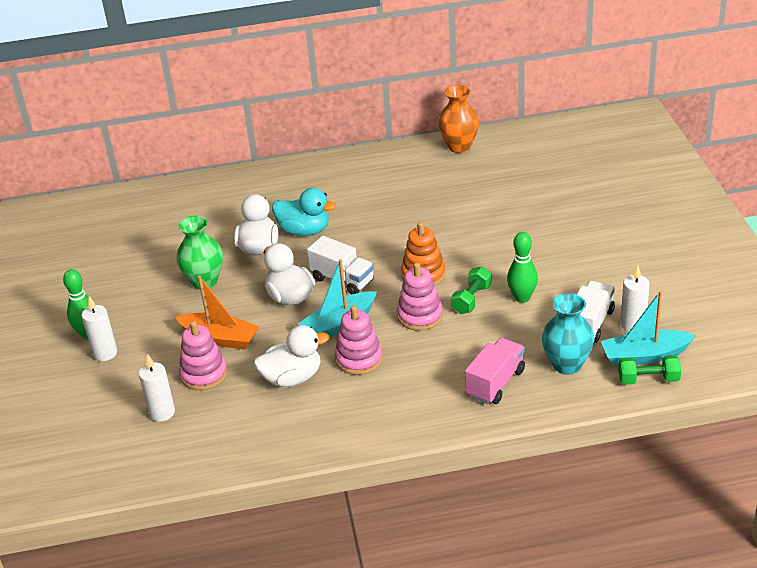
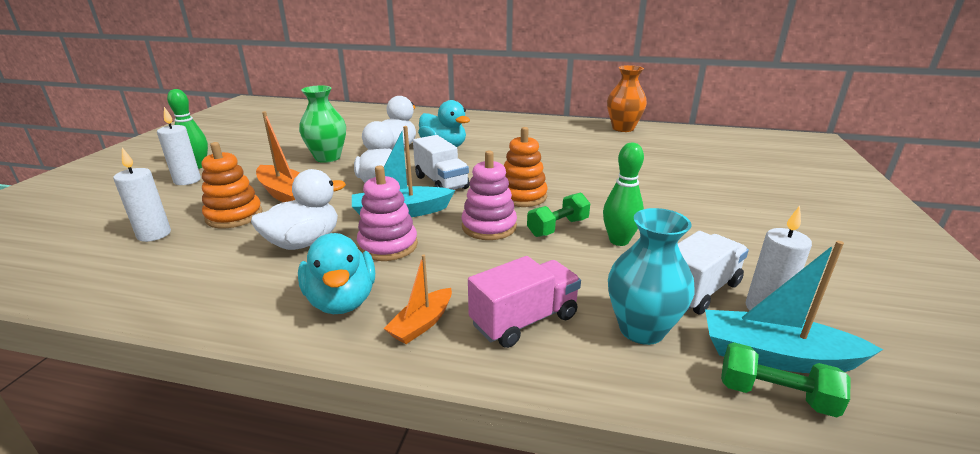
camera: 20 degrees right, 10 degrees down
pink stacking toy [179,321,228,390] -> orange stacking toy [202,142,263,228]
white duck [254,325,329,387] -> white duck turned 45 degrees counterclockwise [251,169,346,250]
none -> turquoise duck [298,233,375,314]
none -> orange boat [383,255,452,344]

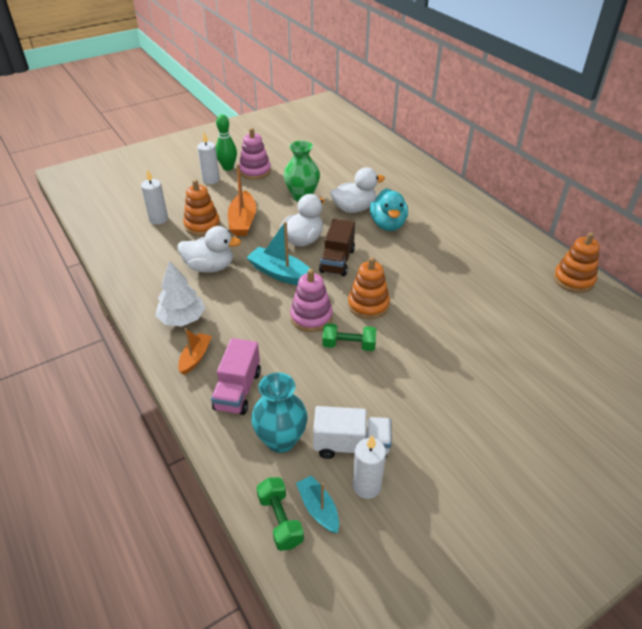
camera: 45 degrees right, 15 degrees up
turquoise duck [298,233,375,314] -> white tree [156,261,205,326]
pink stacking toy [357,165,418,261] -> pink stacking toy moved to [239,128,271,180]
orange boat [383,255,452,344] -> orange boat turned 120 degrees clockwise [178,328,212,375]
white truck [413,135,470,190] -> brown truck [319,219,355,276]
pink truck [468,256,581,348] -> pink truck turned 90 degrees clockwise [211,338,261,415]
green bowling pin [603,143,644,246] -> none
orange vase [607,65,647,132] -> orange stacking toy [554,232,600,293]
turquoise boat [705,241,883,373] -> turquoise boat [296,475,339,533], size x0.61

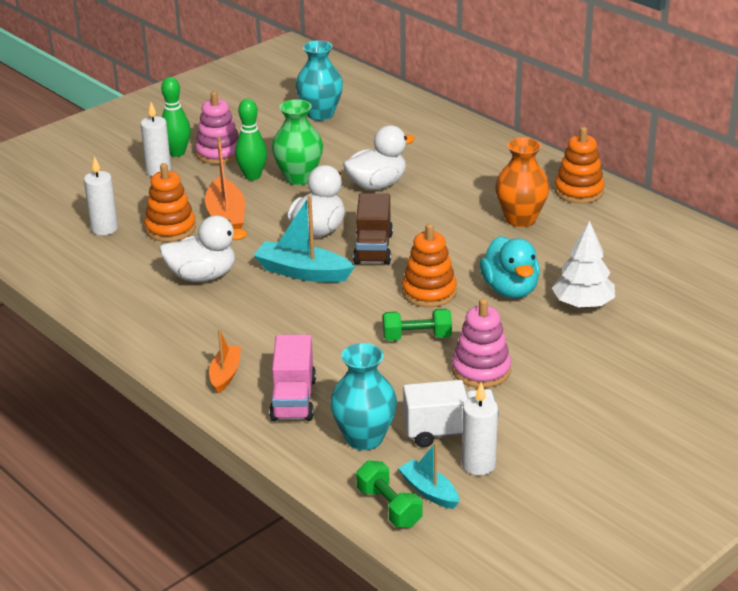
camera: 10 degrees left, 10 degrees down
white tree [156,261,205,326] -> white tree moved to [552,221,615,308]
pink stacking toy [290,269,333,332] -> pink stacking toy moved to [452,298,511,388]
turquoise duck [370,188,408,231] -> turquoise duck moved to [480,236,540,298]
orange stacking toy [554,232,600,293] -> orange stacking toy moved to [555,127,605,204]
none -> green bowling pin [235,99,267,180]
none -> turquoise vase [296,40,343,121]
none -> orange vase [495,137,550,227]

